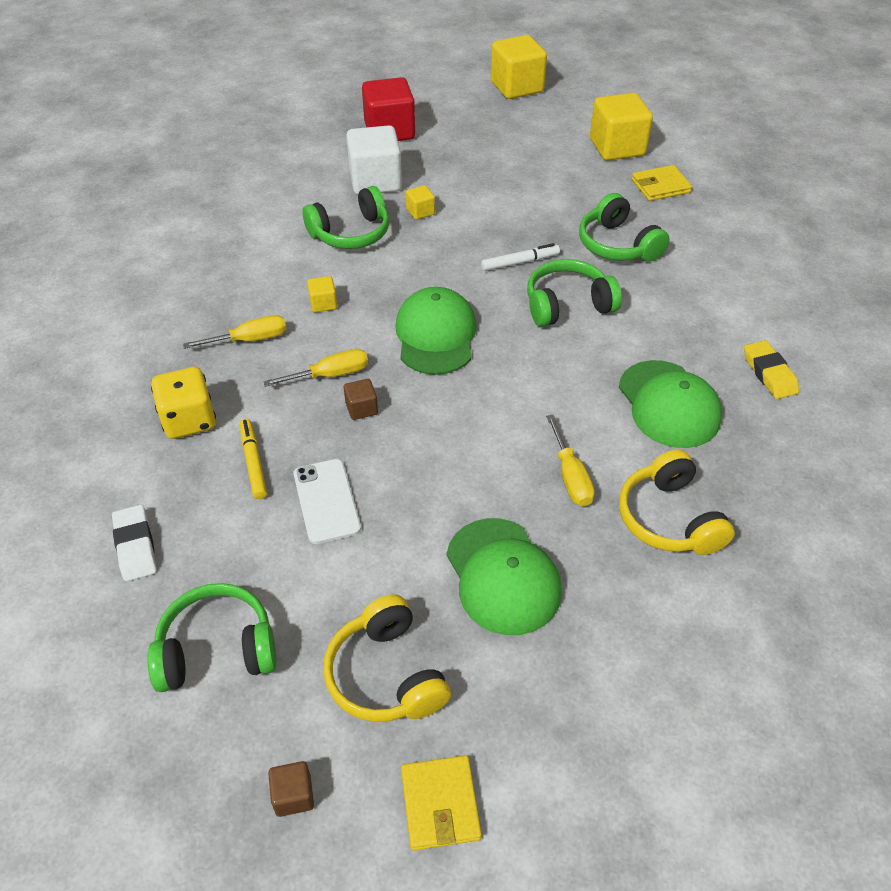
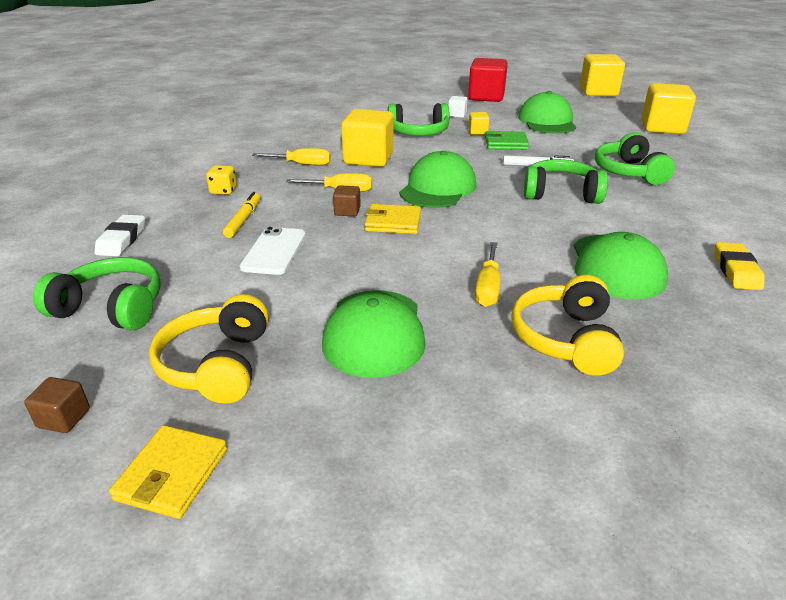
camera: 25 degrees right, 15 degrees down
yellow dice [151,367,216,439] -> yellow dice [206,165,237,195], size x0.59
yellow cube [307,276,337,312] -> yellow cube [341,109,394,167], size x2.20
white cube [346,125,402,195] -> white cube [448,96,467,118], size x0.46
yellow wallet [632,165,692,201] -> yellow wallet moved to [365,204,421,234]
none -> green wallet [485,131,529,150]
none -> green cap [518,91,576,134]

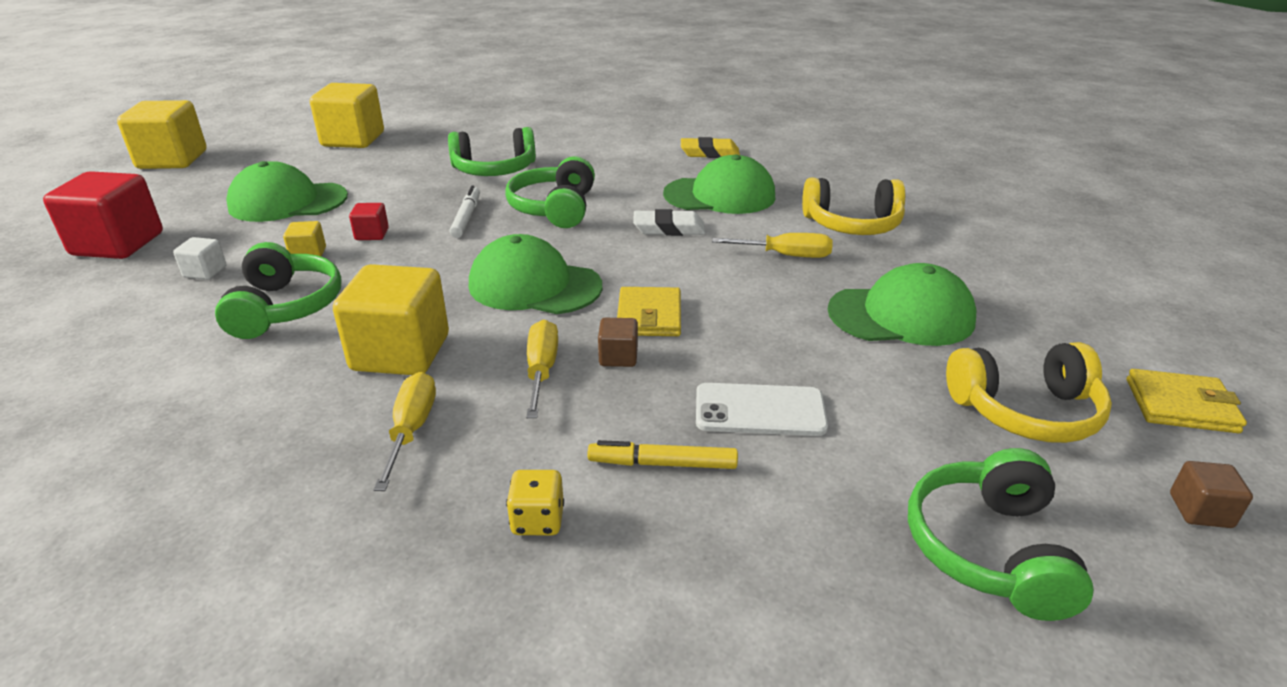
camera: 95 degrees left, 0 degrees up
white eraser [95,215,145,256] -> white eraser moved to [633,209,705,236]
green wallet [485,131,529,150] -> red cube [349,203,389,240]

